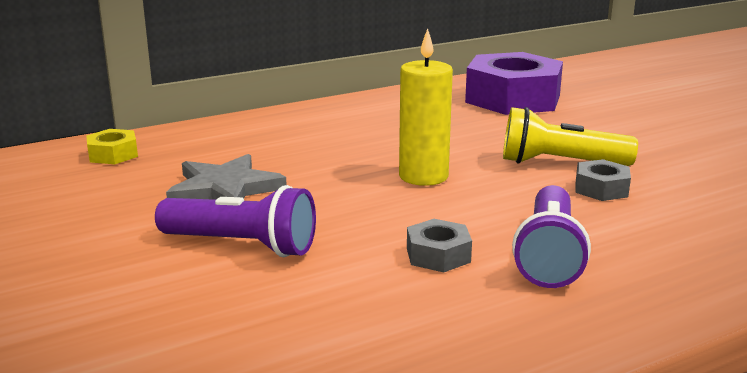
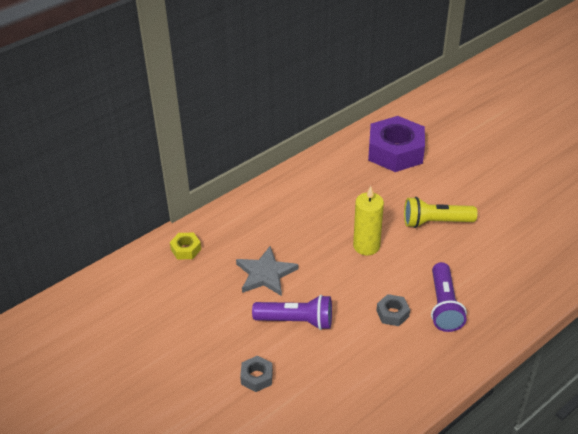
camera: 10 degrees left, 20 degrees up
grey nut [575,159,631,201] -> grey nut moved to [240,355,273,392]

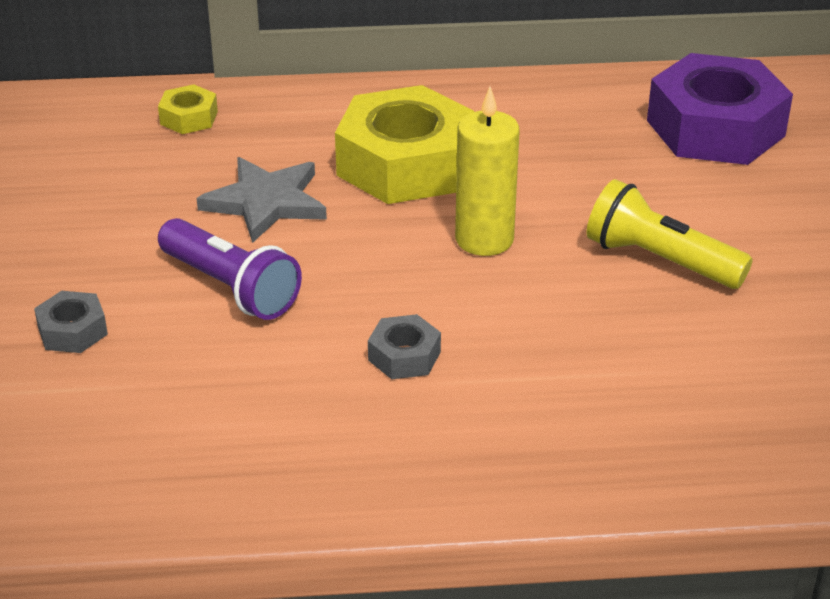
camera: 35 degrees right, 5 degrees down
purple flashlight [431,262,467,332] -> none
none -> yellow nut [335,85,474,204]

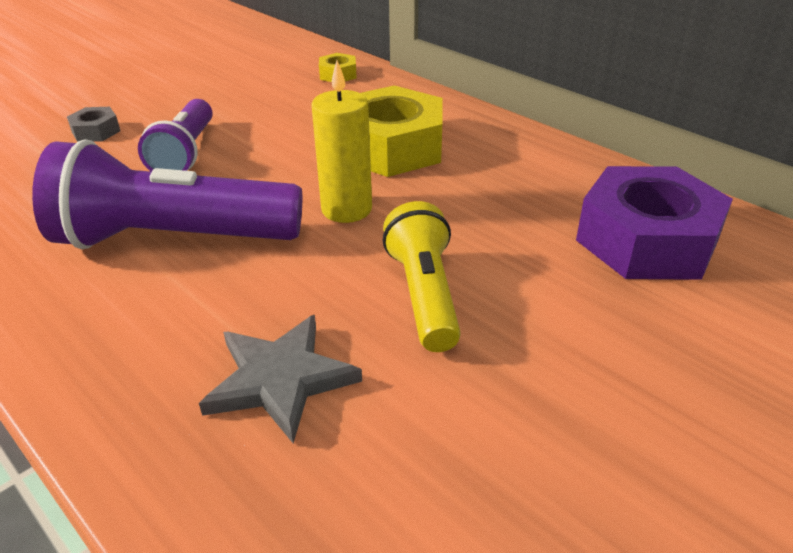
camera: 50 degrees right, 0 degrees up
grey star [197,157,327,243] -> grey star moved to [199,315,362,443]
grey nut [368,314,441,379] -> purple flashlight [32,139,302,249]

